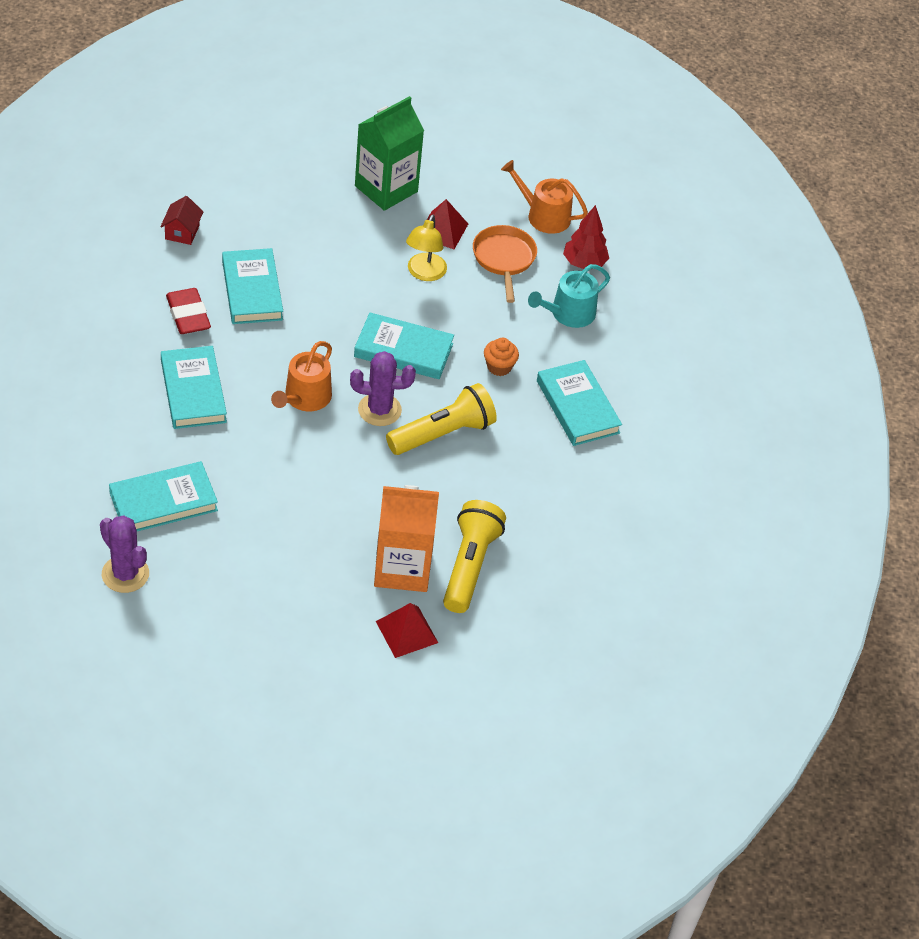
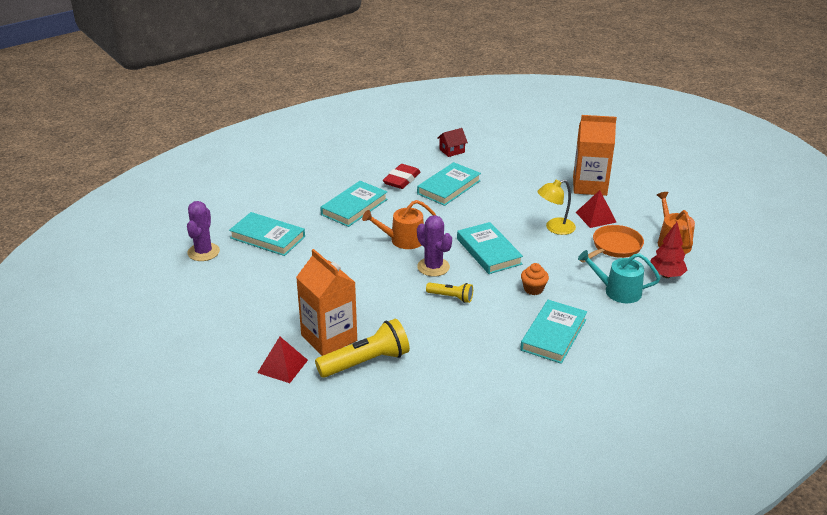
camera: 55 degrees right, 15 degrees down
green carton [355,96,424,211] -> orange carton [573,115,617,196]
yellow flashlight [386,383,497,455] -> yellow flashlight [426,282,473,303], size x0.55

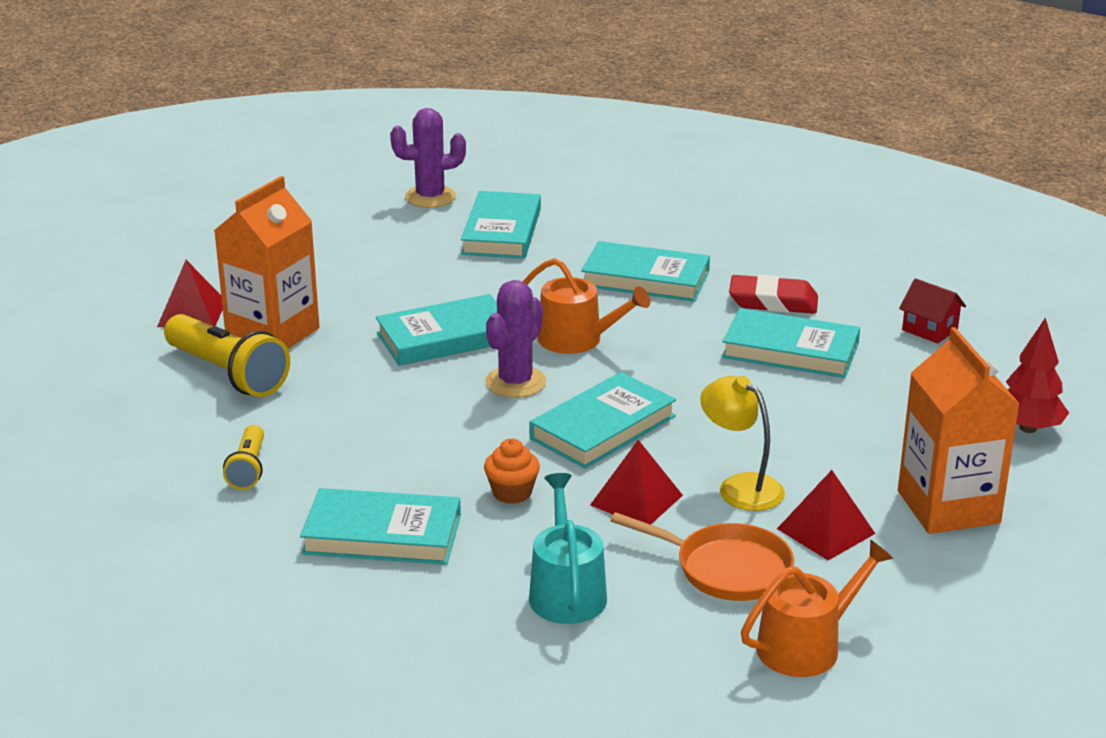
camera: 70 degrees right, 5 degrees down
orange watering can [362,200,436,249] -> orange watering can turned 150 degrees clockwise [523,258,650,354]
yellow flashlight [426,282,473,303] -> yellow flashlight moved to [223,425,264,490]
red tree [650,222,687,278] -> red tree moved to [1006,318,1069,433]
none -> turquoise book [376,294,497,366]
none -> red pyramid [590,440,683,525]

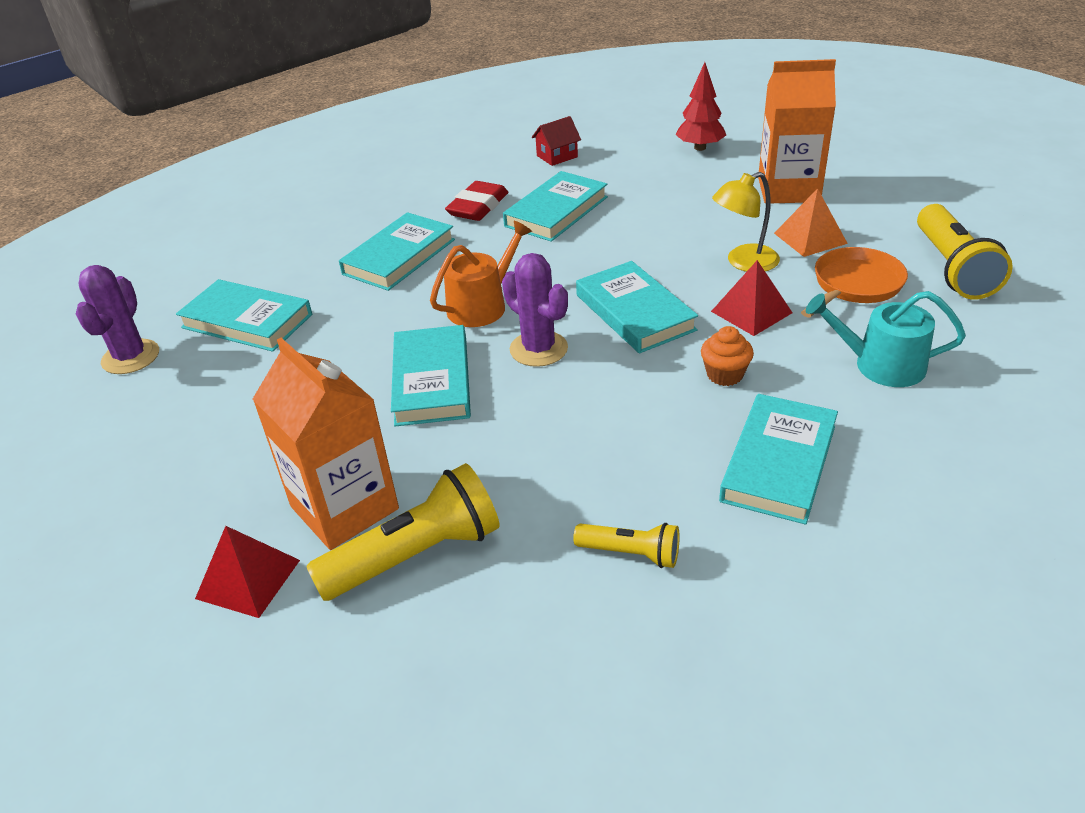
camera: 70 degrees left, 10 degrees up
orange watering can [741,540,894,677] -> yellow flashlight [917,204,1013,300]
red pyramid [777,470,875,560] -> orange pyramid [774,189,848,257]

